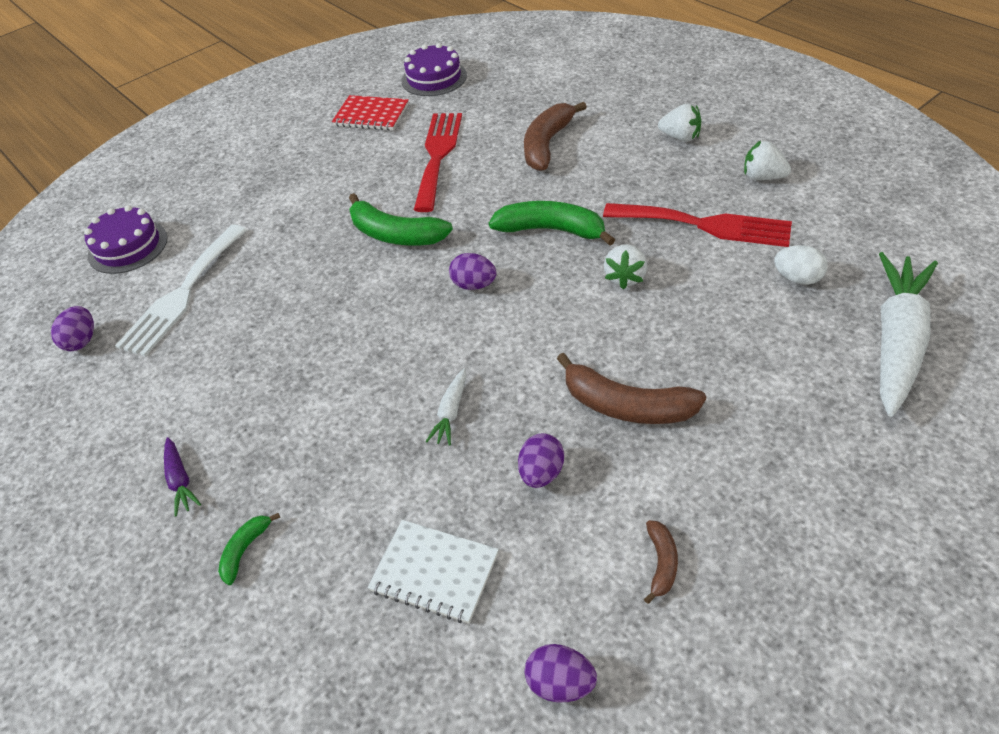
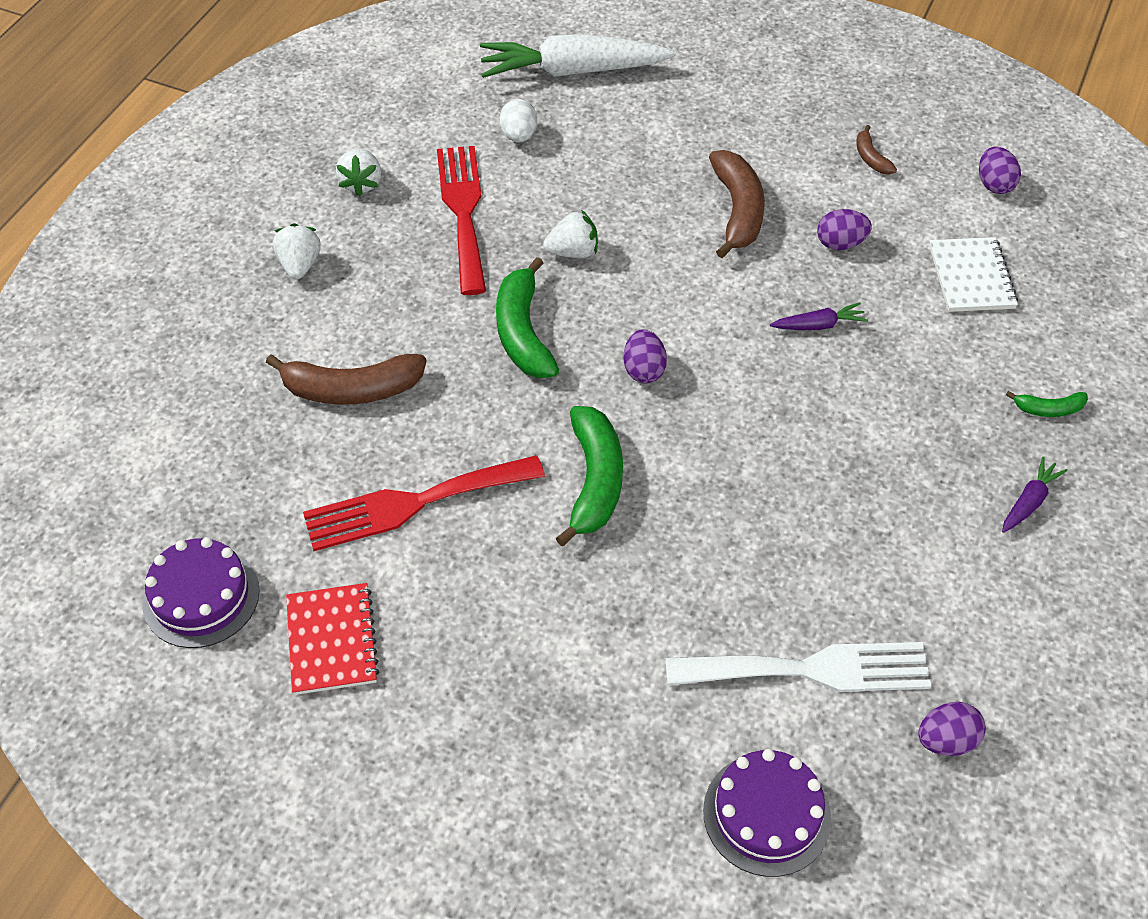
camera: 120 degrees left, 5 degrees up
white carrot [426,368,466,446] -> purple carrot [770,302,868,330]
brown banana [644,520,678,604] -> brown banana turned 90 degrees counterclockwise [856,125,897,175]

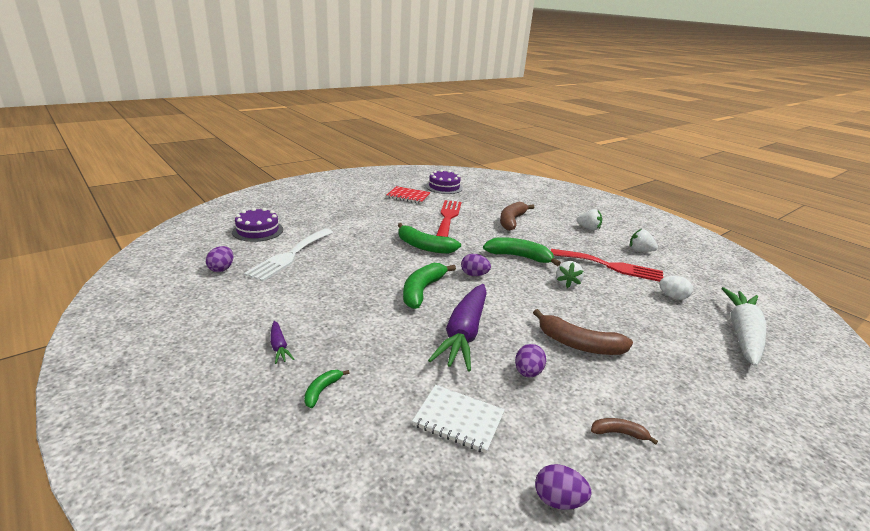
camera: 115 degrees right, 25 degrees down
purple carrot [770,302,868,330] -> purple carrot [428,284,487,371], size x2.31
none -> green banana [403,263,456,309]

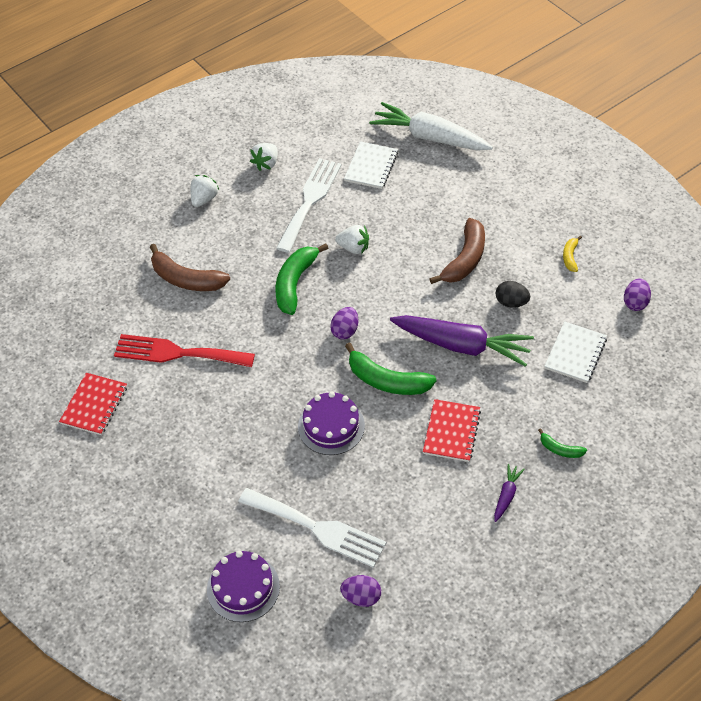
camera: 85 degrees left, 25 degrees up
purple carrot [270,321,294,364] -> purple carrot turned 45 degrees counterclockwise [494,464,525,522]
green banana [398,223,461,254] -> none
purple cake [426,170,463,194] -> purple cake moved to [298,392,365,455]
purple egg [515,344,546,377] -> black egg [496,281,530,308]
red fork [551,249,664,282] -> white fork [276,158,342,253]
brown banana [591,418,658,445] -> yellow banana [563,236,582,272]
white egg [659,276,693,300] -> white notebook [344,141,398,189]
none -> red notebook [423,399,481,462]

